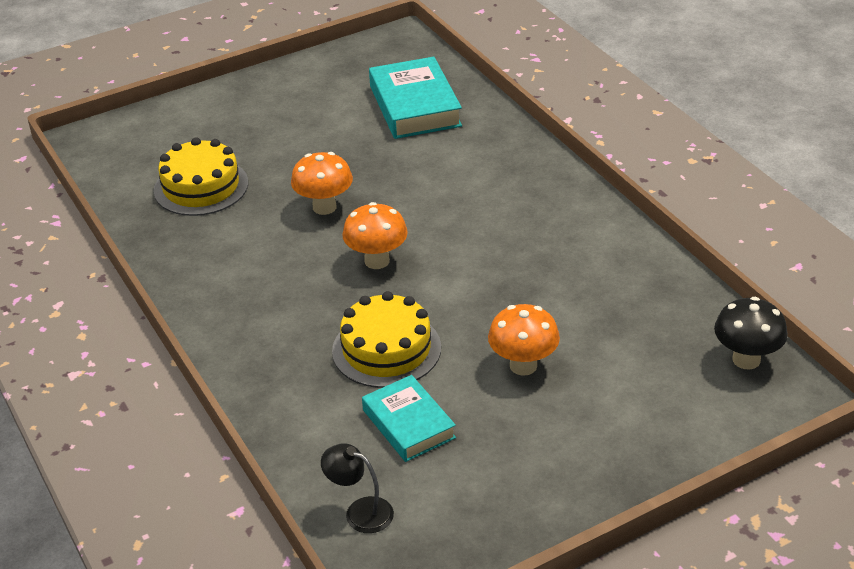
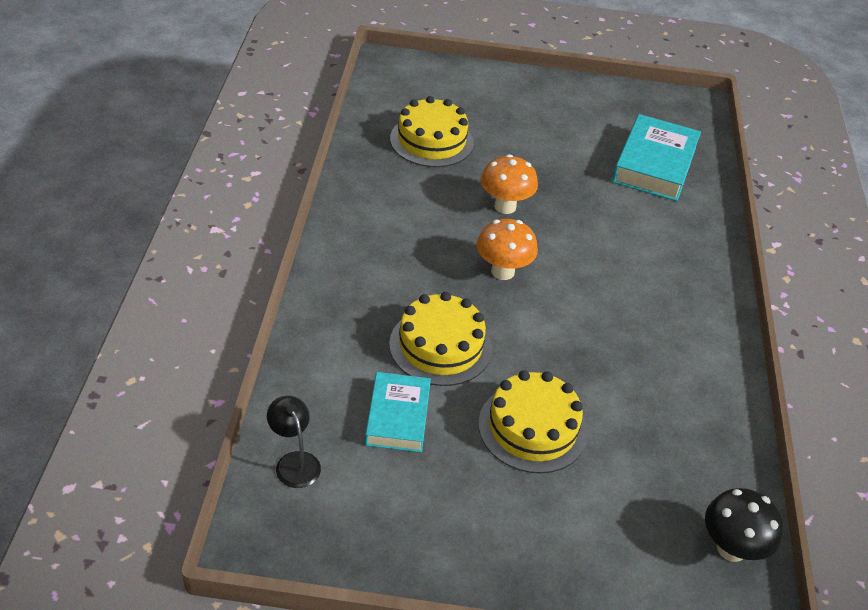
camera: 30 degrees right, 5 degrees up
orange mushroom [488,304,560,376] -> yellow cake [478,370,588,473]

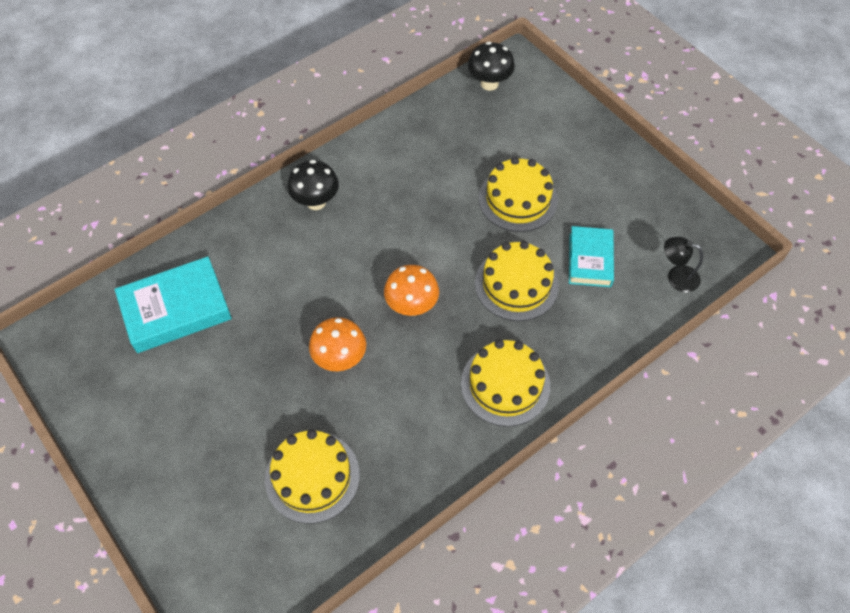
camera: 130 degrees left, 15 degrees up
black lamp [267,396,321,488] -> black lamp turned 90 degrees clockwise [664,237,703,293]
turquoise book [365,372,431,452] -> turquoise book turned 45 degrees counterclockwise [569,226,614,287]
none -> black mushroom [287,160,339,210]
none -> yellow cake [461,340,550,427]

